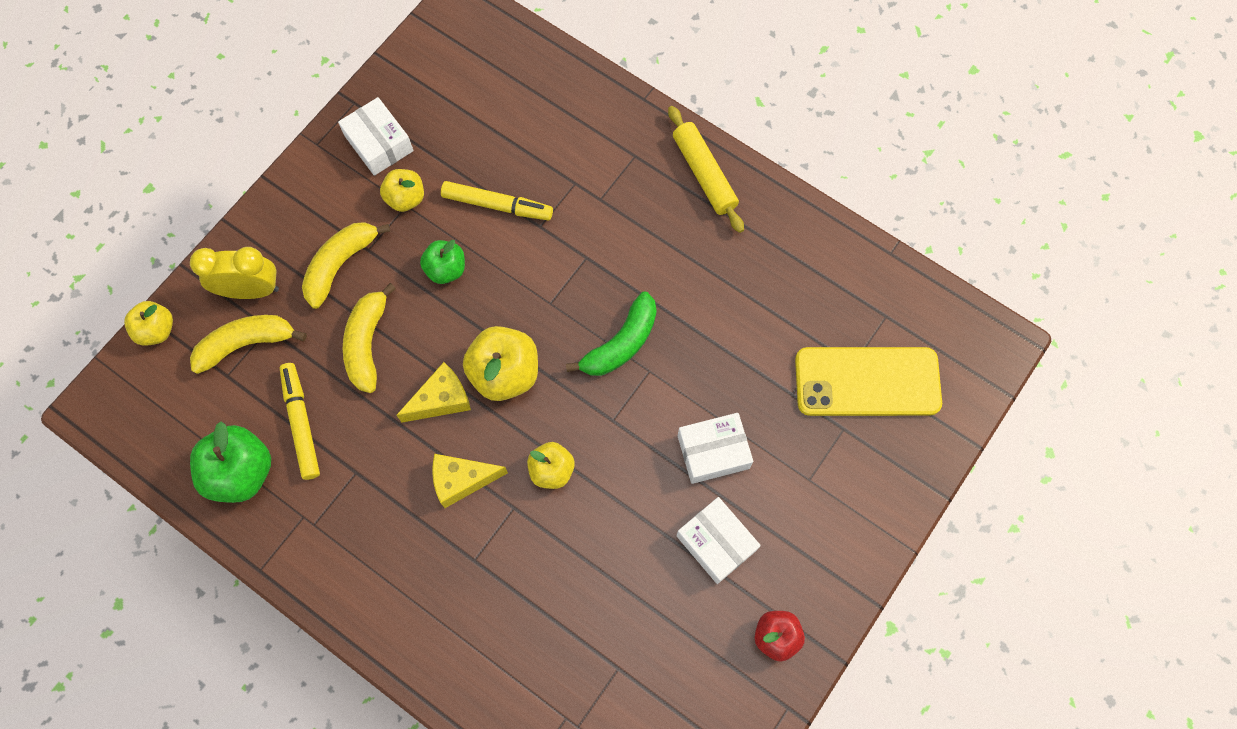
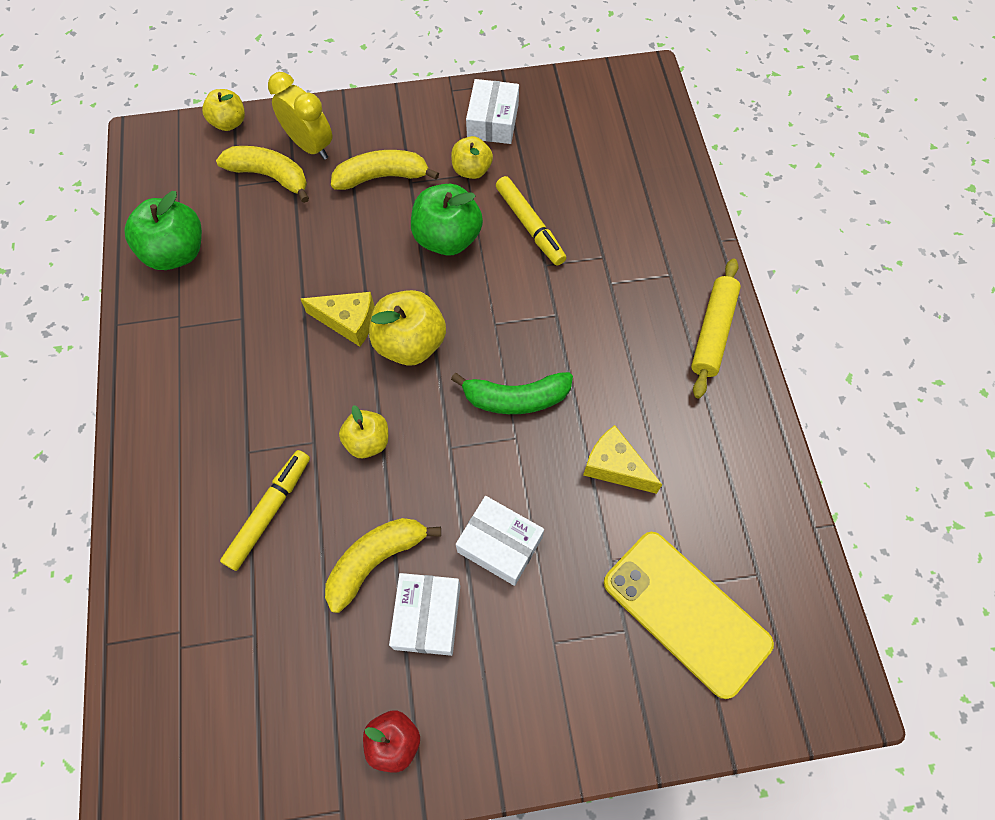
camera: 45 degrees right, 5 degrees down
yellow marker [280,363,320,480] -> yellow marker moved to [220,450,310,571]
yellow banana [343,283,396,393] -> yellow banana moved to [325,518,441,613]
green apple [420,240,465,284] -> green apple [411,184,483,256], size x1.63
yellow cheese [432,454,508,508] -> yellow cheese moved to [583,425,662,494]

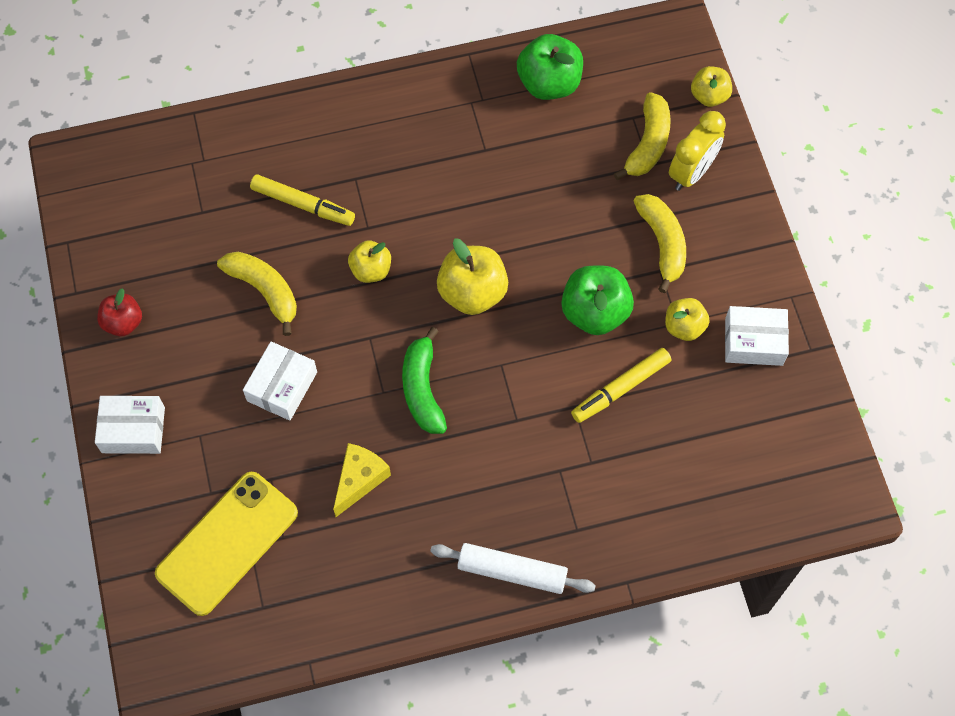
camera: 85 degrees right, 0 degrees up
yellow cheese [301,292,375,347] -> none
white box [389,573,460,656] -> white box moved to [95,396,165,454]
yellow rolling pin [691,258,741,398] -> white rolling pin [430,543,596,594]

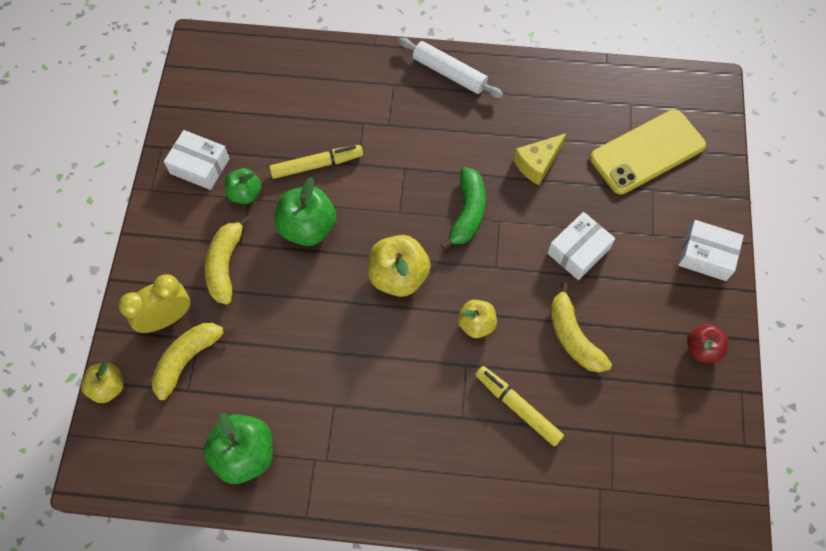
camera: 160 degrees left, 0 degrees up
yellow apple [665,298,709,341] -> green apple [225,168,262,204]

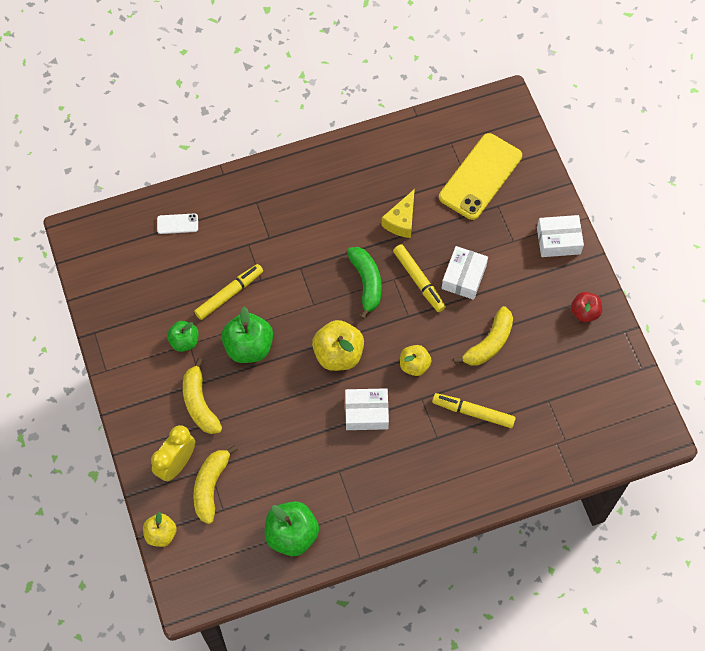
camera: 25 degrees left, 0 degrees up
white box [164,130,230,190] -> white box moved to [345,388,389,430]
white rolling pin [398,38,503,98] -> none
yellow banana [550,282,612,373] -> yellow banana turned 90 degrees counterclockwise [453,306,513,366]
none -> white phone [157,213,198,234]
none -> yellow marker [393,244,446,312]

